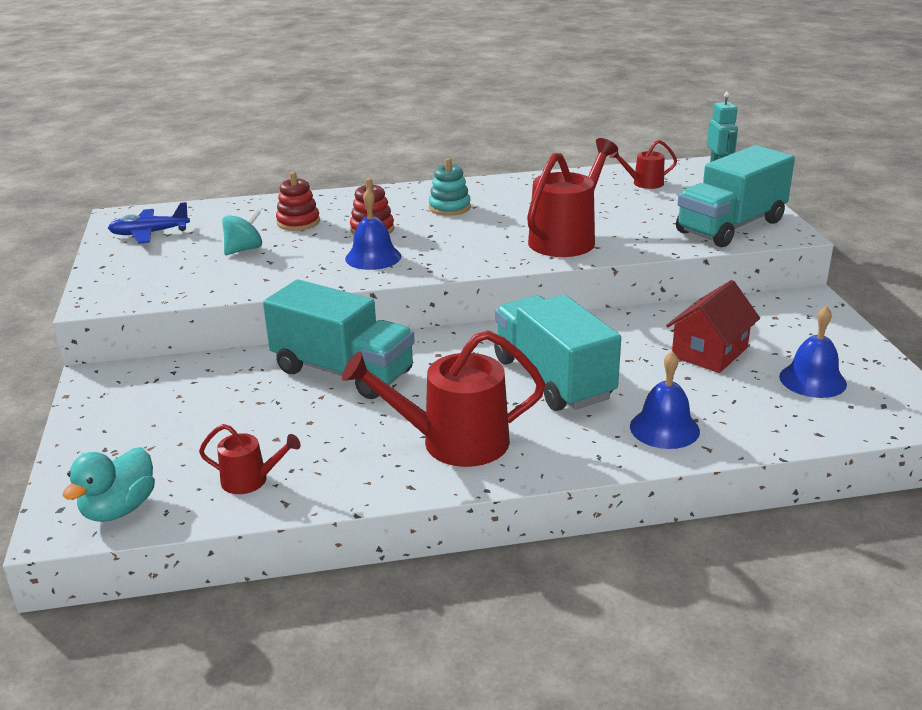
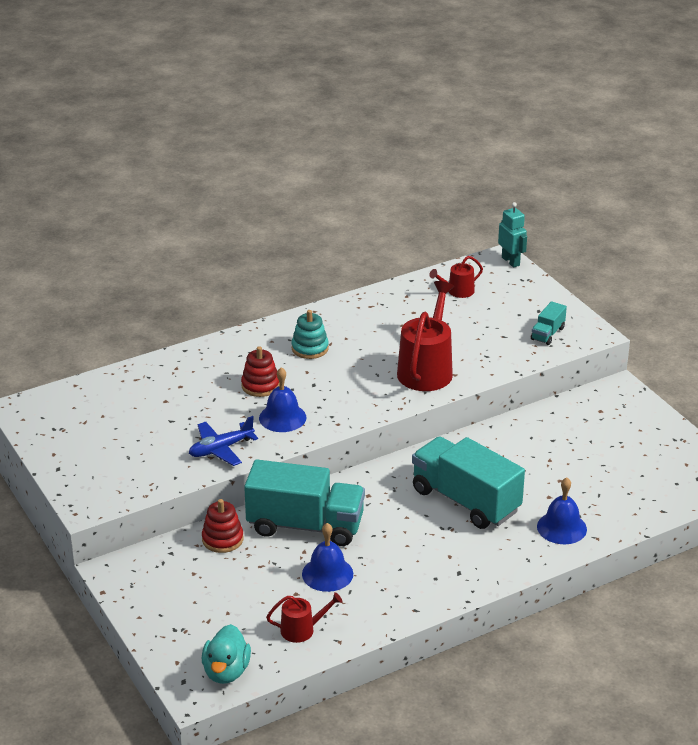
camera: 20 degrees left, 5 degrees up
blue plane [108,202,190,244] -> blue plane moved to [189,416,258,466]
turquoise spinning top [222,209,262,255] -> none
red stacking toy [276,172,320,231] -> red stacking toy moved to [202,499,244,553]
red watering can [342,330,545,467] -> none
red house [666,280,760,373] -> none
turquoise truck [676,145,795,247] -> turquoise truck [531,301,567,345], size x0.45
blue bell [779,306,847,398] -> blue bell moved to [302,523,353,592]

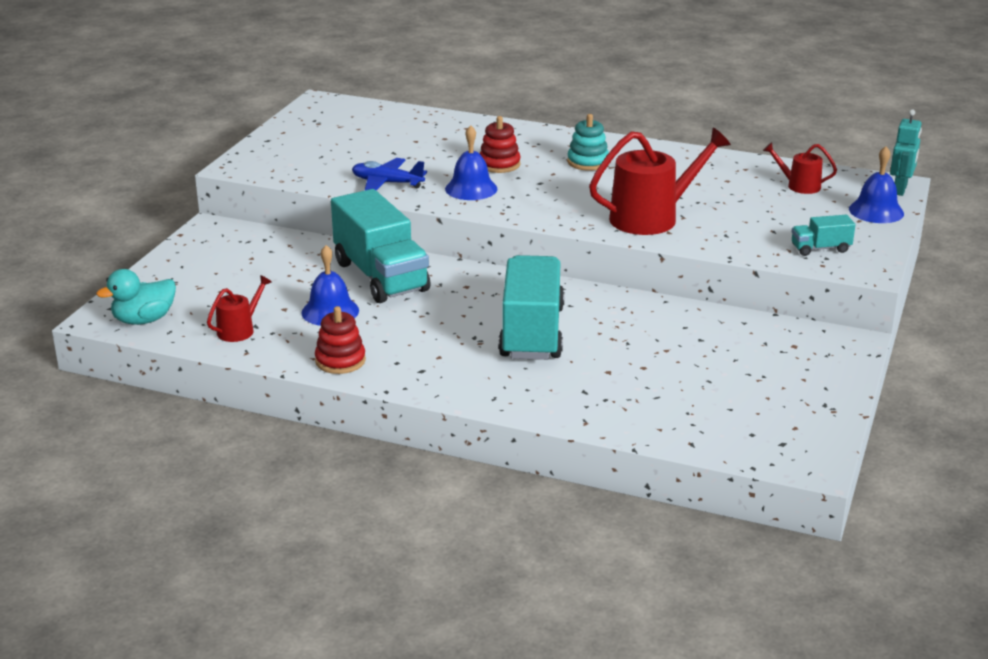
camera: 50 degrees right, 5 degrees down
red stacking toy [202,499,244,553] -> red stacking toy moved to [315,306,366,374]
red watering can [266,592,342,643] -> red watering can turned 90 degrees counterclockwise [207,275,272,342]
blue bell [537,477,587,544] -> blue bell moved to [849,146,904,223]

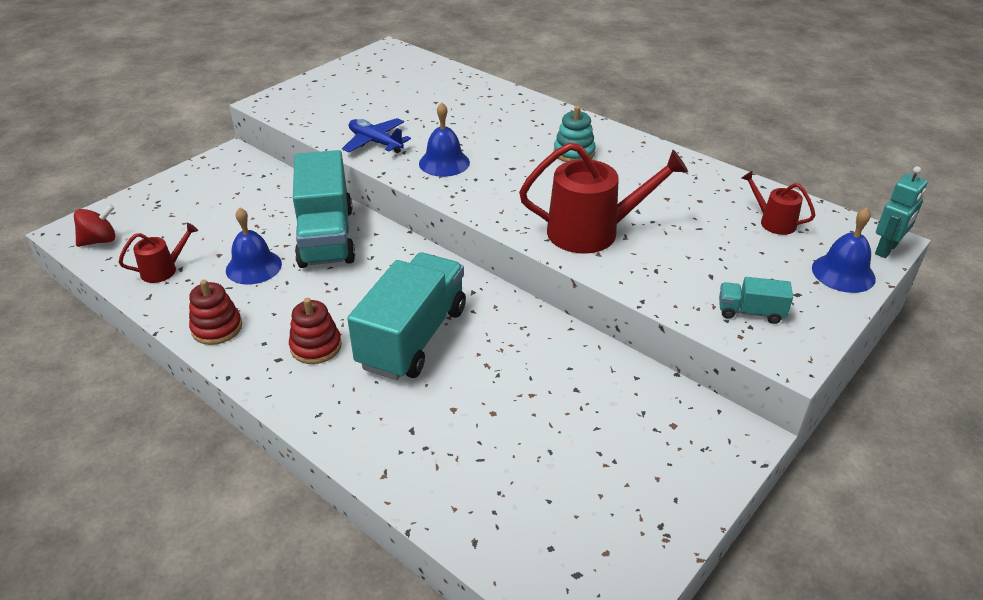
camera: 20 degrees right, 10 degrees up
turquoise duck [96,269,176,325] -> red spinning top [74,204,116,247]
red stacking toy [479,116,521,173] -> red stacking toy moved to [289,298,342,364]

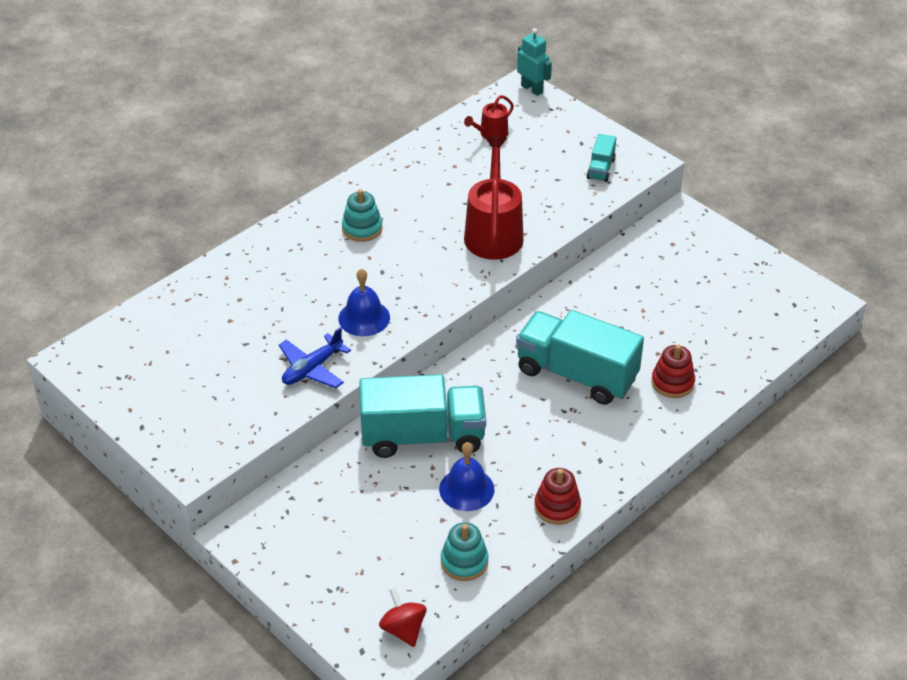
camera: 85 degrees left, 5 degrees up
red watering can [119,223,198,283] -> turquoise stacking toy [441,522,488,581]
red stacking toy [289,298,342,364] -> red stacking toy moved to [651,344,695,398]
blue bell [812,207,876,293] -> none

